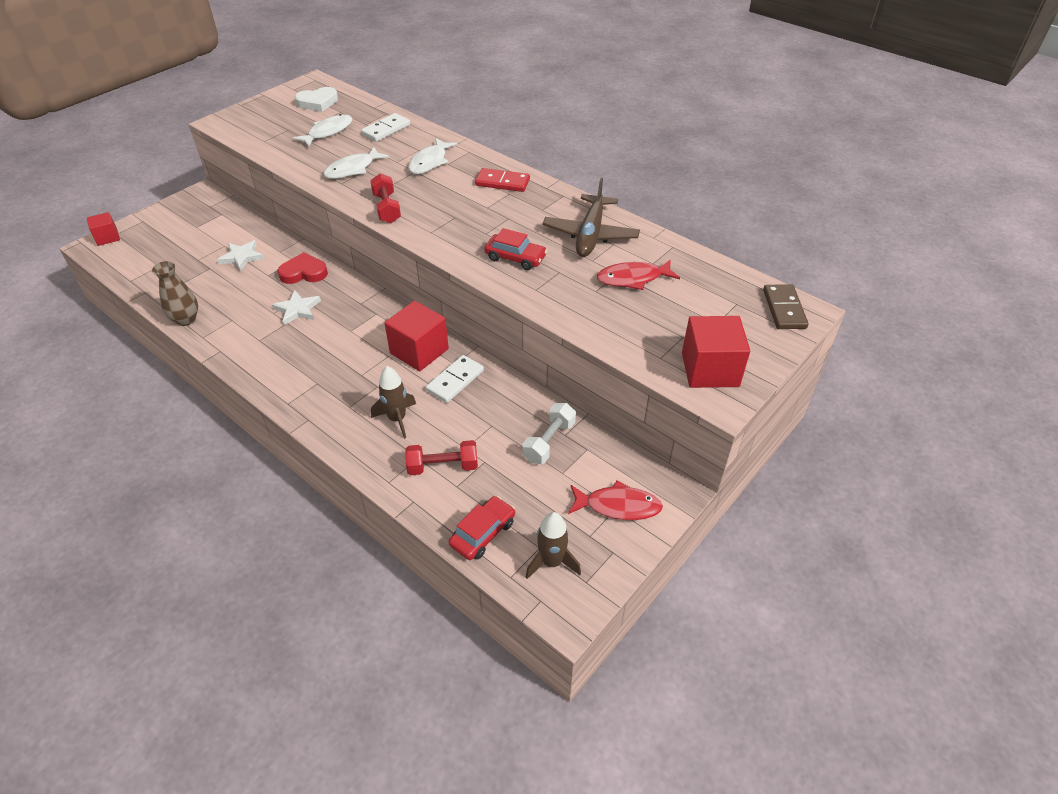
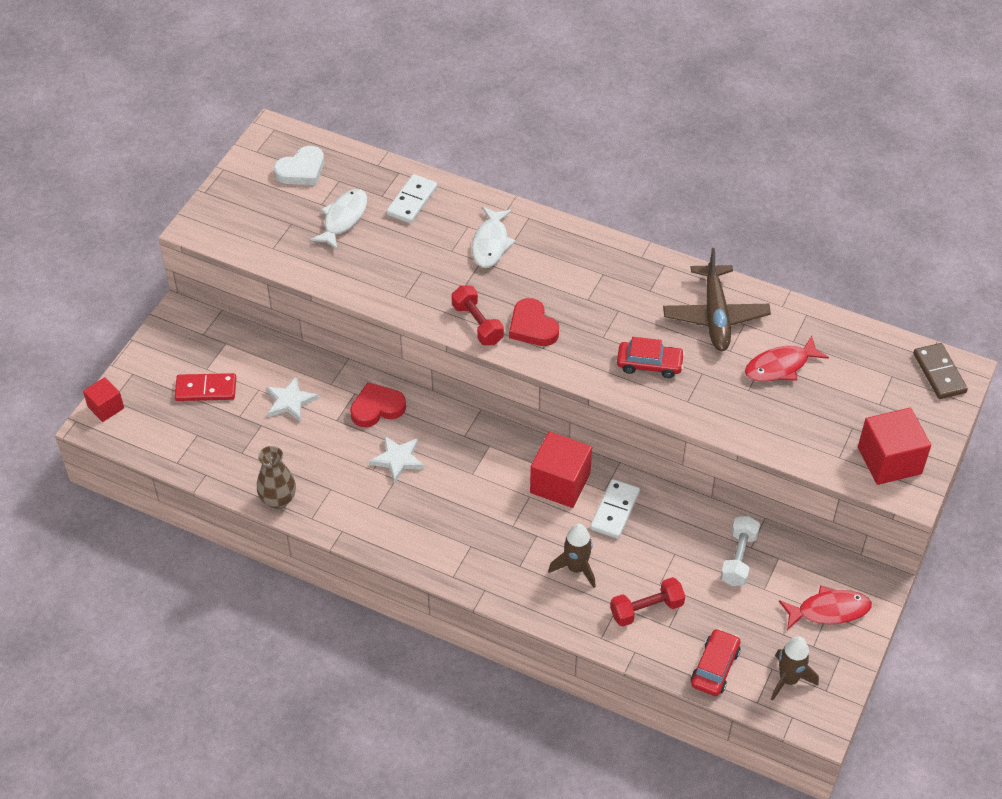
camera: 15 degrees left, 5 degrees up
white fish [323,147,389,179] -> none
red domino [475,168,530,192] -> red domino moved to [174,373,236,401]
none -> red heart [509,298,559,346]

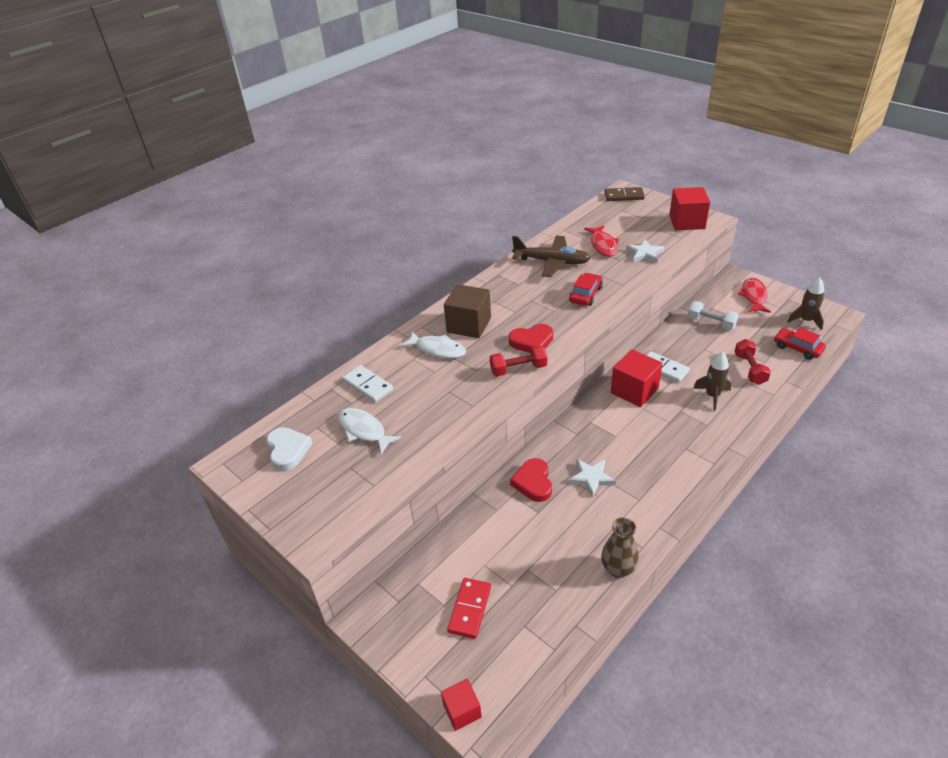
camera: 70 degrees left, 10 degrees down
white star [266,376,319,422] -> white star moved to [626,239,665,263]
none -> brown cube [444,284,491,338]

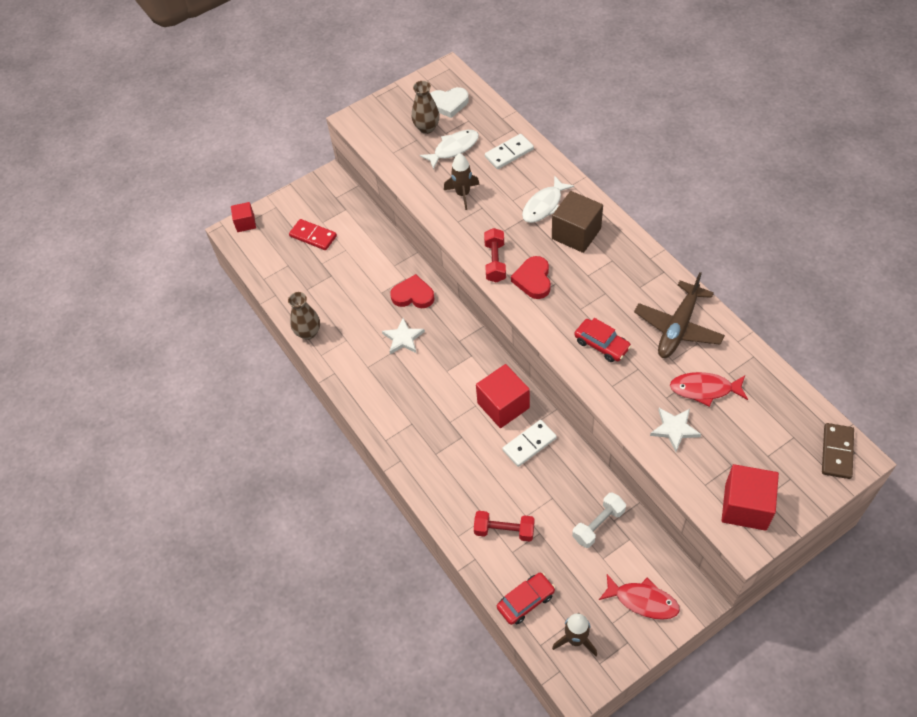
camera: 105 degrees right, 15 degrees up
brown rocket [693,352,731,411] -> brown rocket moved to [444,153,480,210]
none -> brown vase [412,81,439,134]

